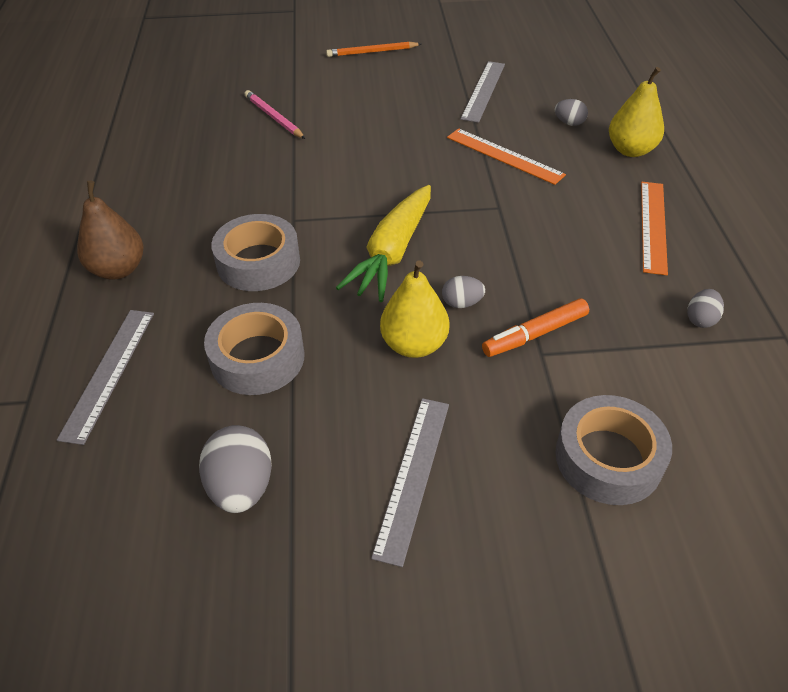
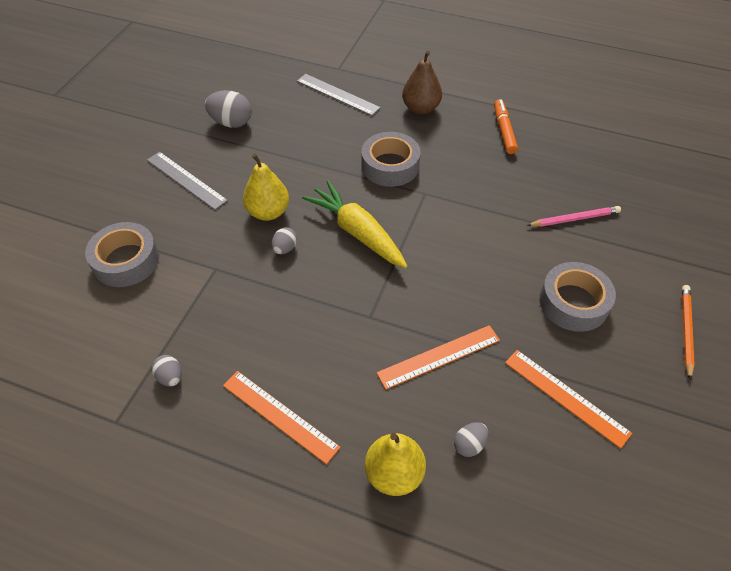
camera: 115 degrees right, 5 degrees up
grey tape [204,303,305,395] -> grey tape moved to [539,262,616,332]
grey ruler [461,61,505,123] -> orange ruler [505,350,632,449]
orange marker [482,298,589,357] -> orange marker moved to [494,99,518,154]

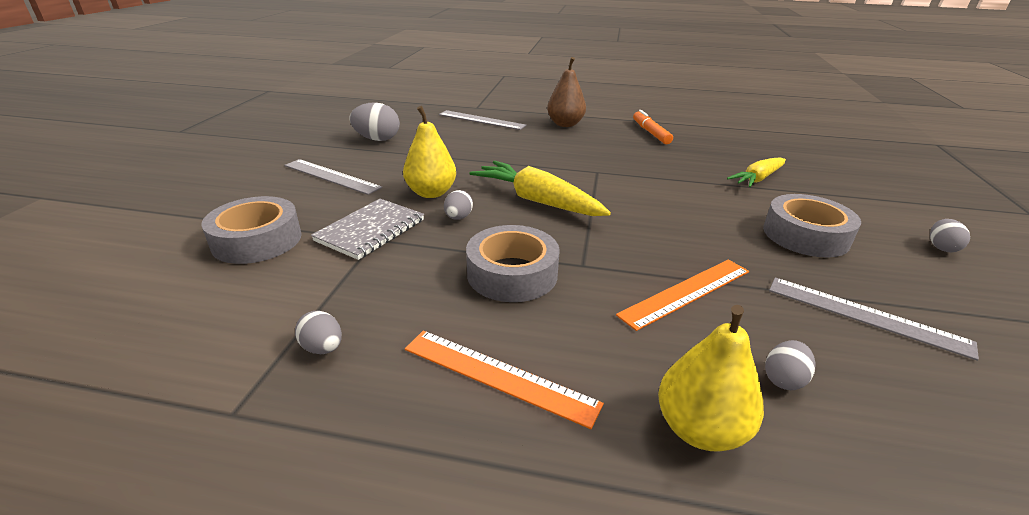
camera: 10 degrees left, 20 degrees down
grey tape [361,132,420,187] -> grey tape moved to [466,225,560,302]
orange ruler [505,350,632,449] -> grey ruler [769,277,979,361]
pink pencil [526,206,621,227] -> yellow carrot [727,157,786,187]
orange pencil [682,285,695,380] -> grey egg [930,219,970,252]
none -> grey notebook [311,199,424,260]

